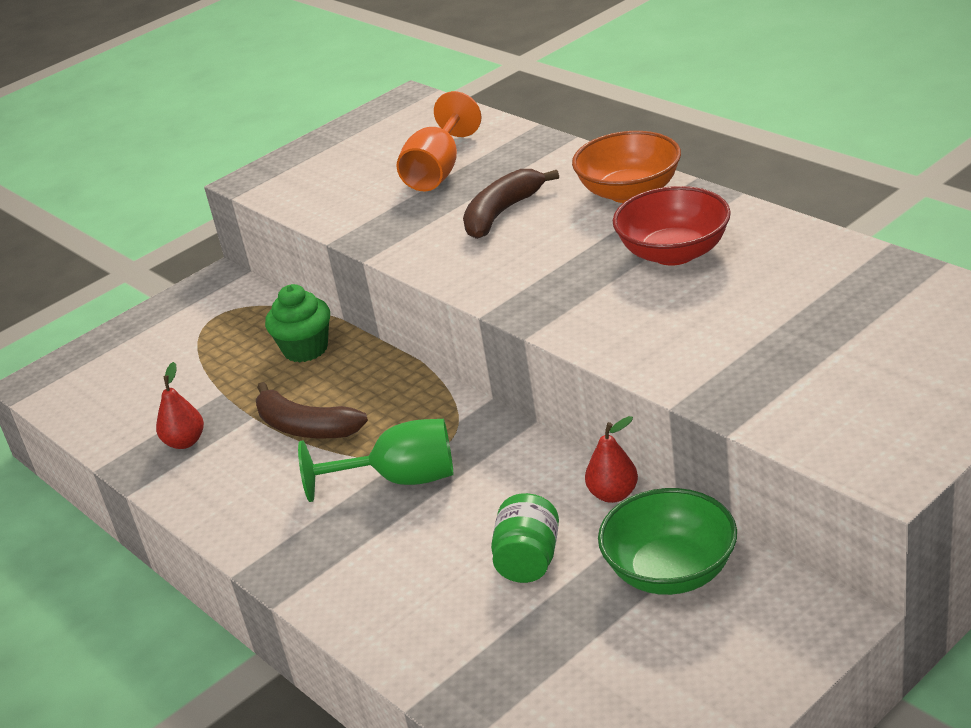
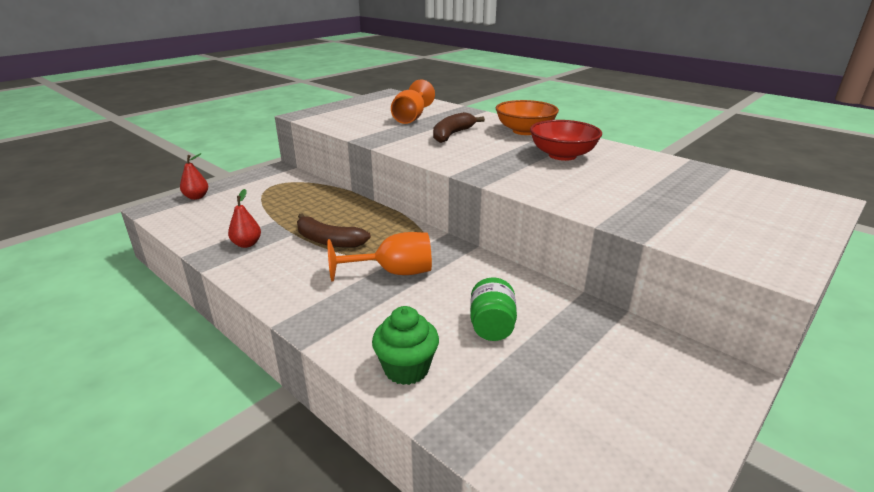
camera: 10 degrees left, 5 degrees down
green cupcake [265,284,330,363] -> green cupcake moved to [372,306,439,385]
green goblet [298,419,454,502] -> orange goblet [328,232,432,282]
red pear [585,416,638,503] -> red pear moved to [180,153,208,200]
green bowl [598,488,737,595] -> none

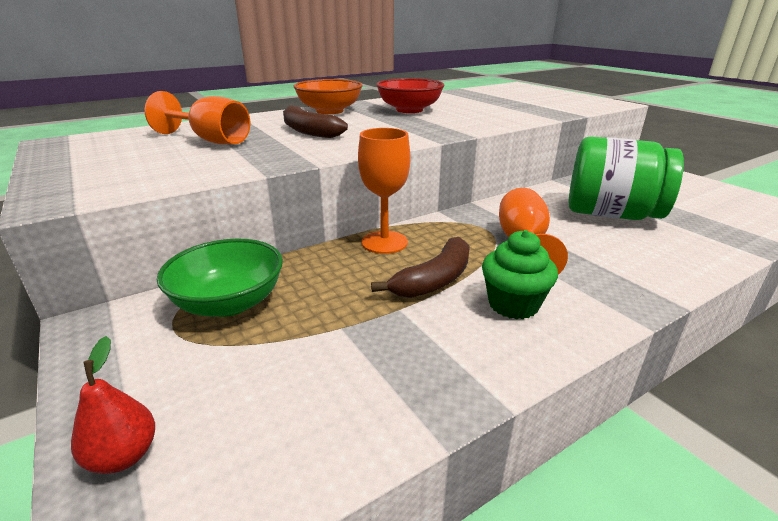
camera: 75 degrees left, 0 degrees up
red pear [228,189,261,248] -> none
green cupcake [372,306,439,385] -> green cupcake moved to [482,230,558,319]
green jar [470,277,517,341] -> green jar [569,136,684,220], size x1.95
none -> green bowl [157,239,283,317]
none -> orange goblet [358,128,410,254]

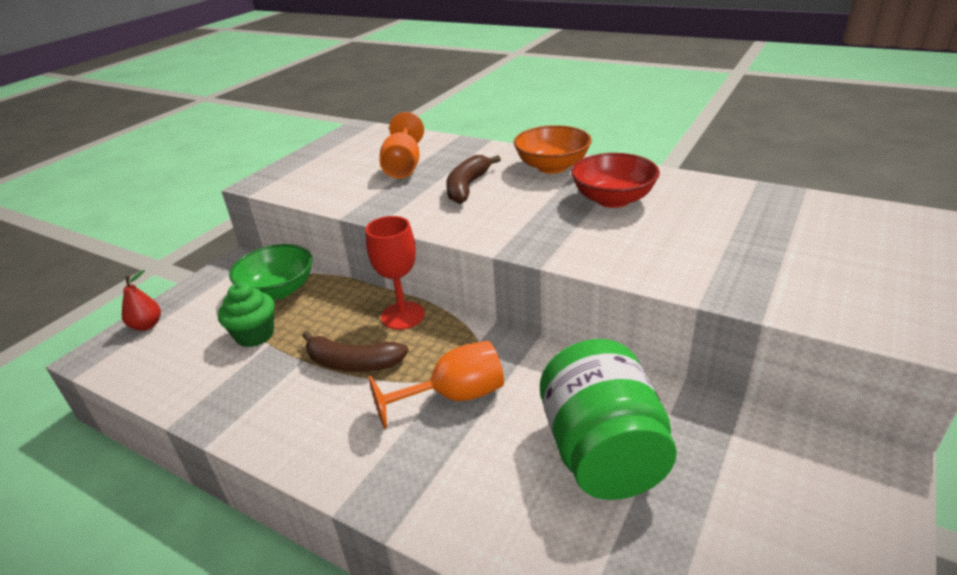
camera: 65 degrees right, 5 degrees up
orange goblet [358,128,410,254] -> red goblet [365,216,425,330]
green cupcake [482,230,558,319] -> green cupcake moved to [218,282,275,347]

